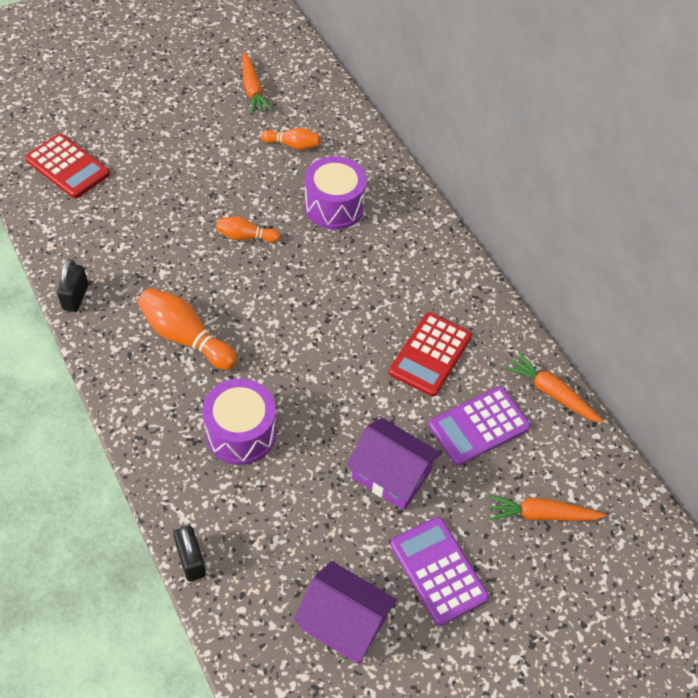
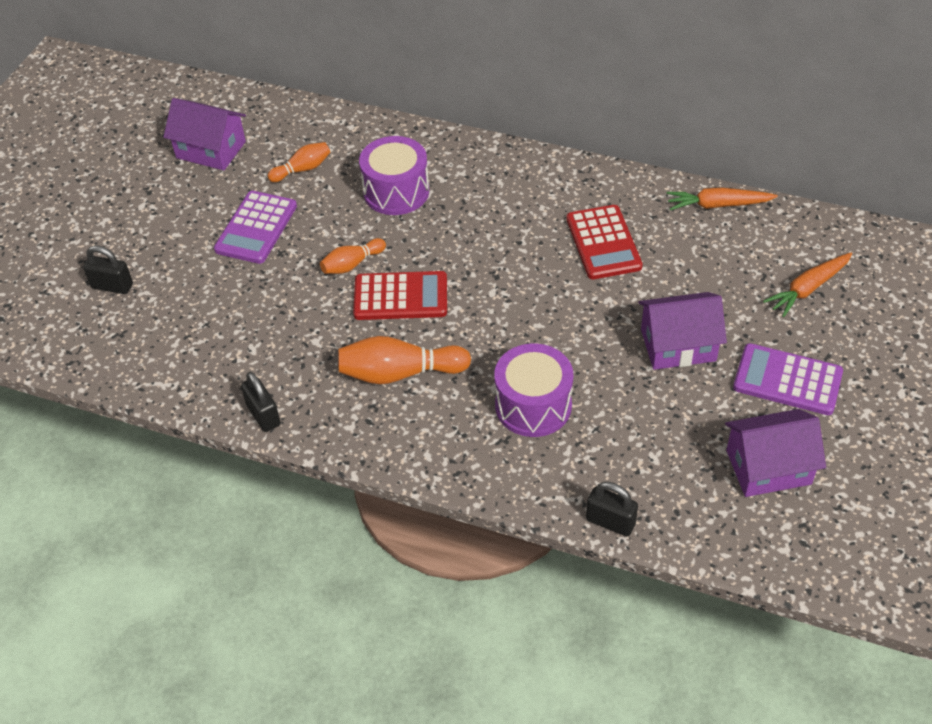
camera: 35 degrees left, 5 degrees down
red calculator [25,134,110,198] -> red calculator moved to [353,271,447,320]
orange carrot [242,52,273,114] -> purple house [163,98,246,170]
purple calculator [428,387,530,466] -> purple calculator moved to [214,191,297,264]
none -> black padlock [83,246,133,294]

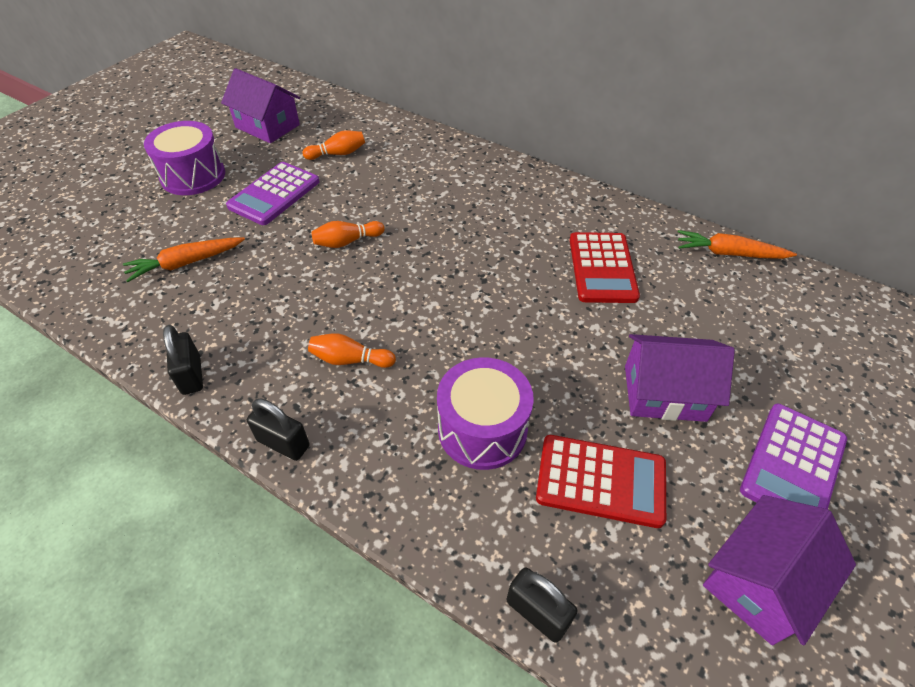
camera: 10 degrees right, 0 degrees up
black padlock [83,246,133,294] -> black padlock moved to [247,399,309,461]
orange bowling pin [338,336,471,384] -> orange bowling pin [308,333,396,368], size x0.59
red calculator [353,271,447,320] -> red calculator moved to [536,435,666,528]
purple drum [359,136,429,215] -> purple drum moved to [144,121,225,195]
purple house [725,409,826,497] -> purple house turned 45 degrees counterclockwise [703,495,856,645]
purple calculator [733,343,843,415] -> purple calculator turned 90 degrees counterclockwise [740,404,847,509]
orange carrot [763,252,852,317] -> orange carrot moved to [123,237,245,282]

